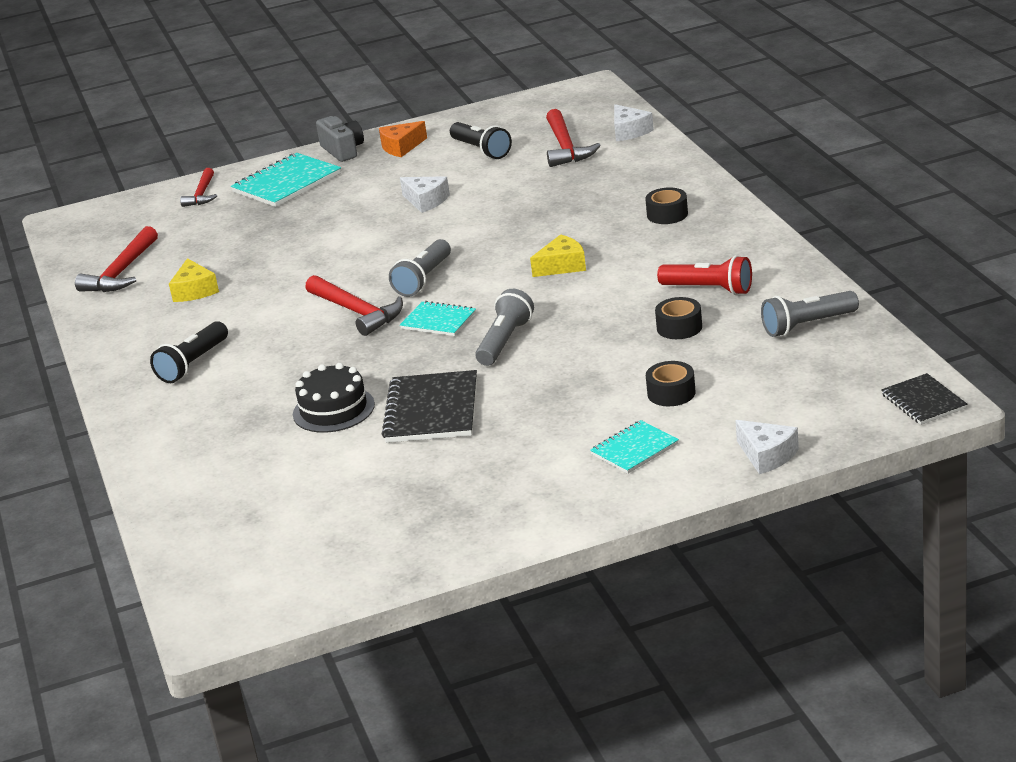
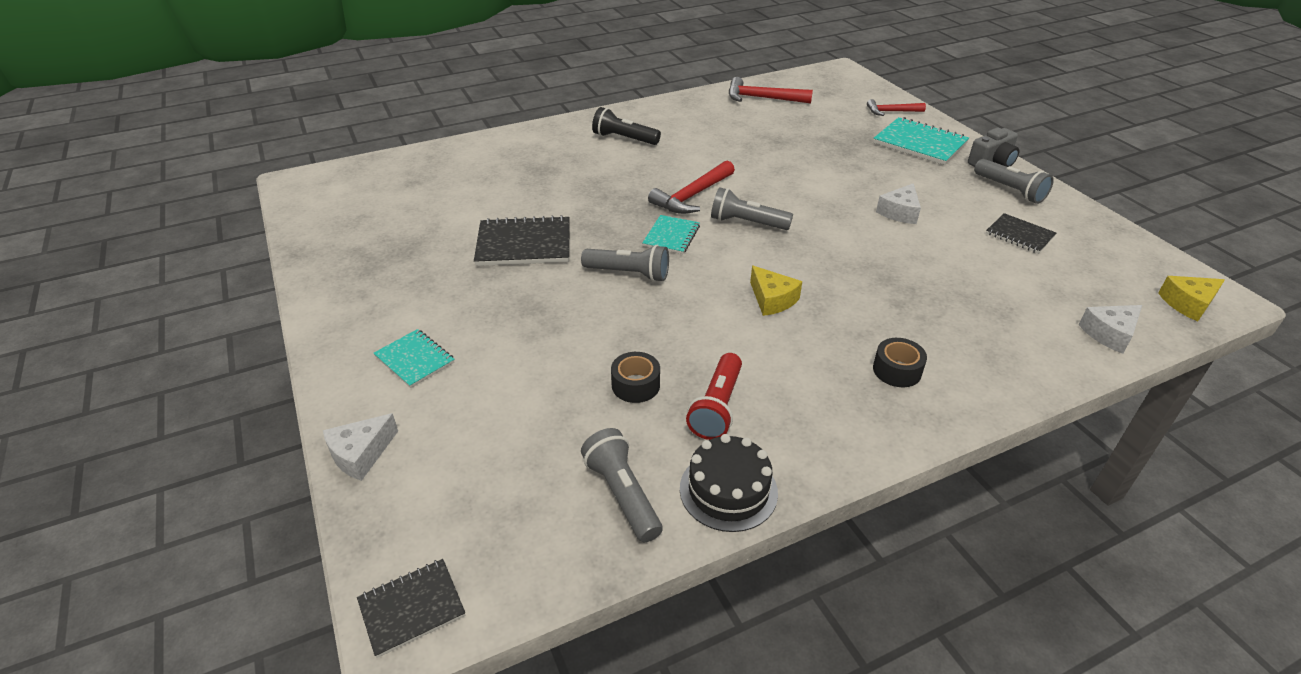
camera: 80 degrees right, 10 degrees up
yellow cheese [169,258,219,302] -> yellow cheese moved to [1158,276,1225,322]
black cake [293,363,375,433] -> black cake moved to [680,434,778,532]
orange cheese [379,121,427,157] -> grey flashlight [974,159,1054,204]
black flashlight [450,122,512,159] -> black notebook [986,213,1056,254]
red hammer [546,109,601,167] -> none
black tape [646,361,696,406] -> none

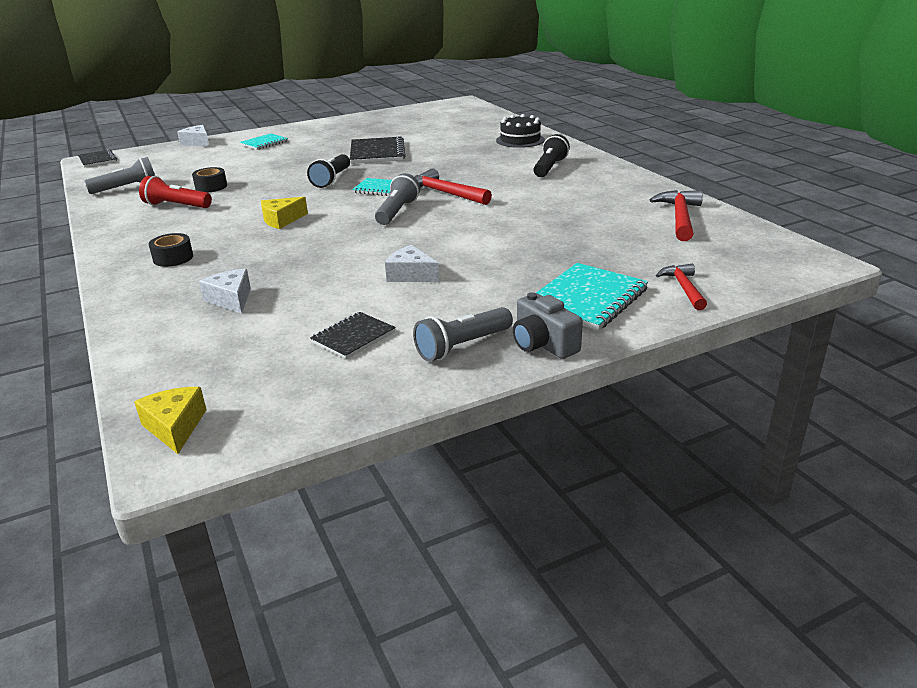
camera: 90 degrees right, 10 degrees down
grey flashlight [581,245,669,282] -> black flashlight [307,154,350,188]
black cake [680,434,778,532] -> black cake moved to [496,114,545,148]
white cheese [1079,305,1142,354] -> white cheese moved to [199,269,251,314]

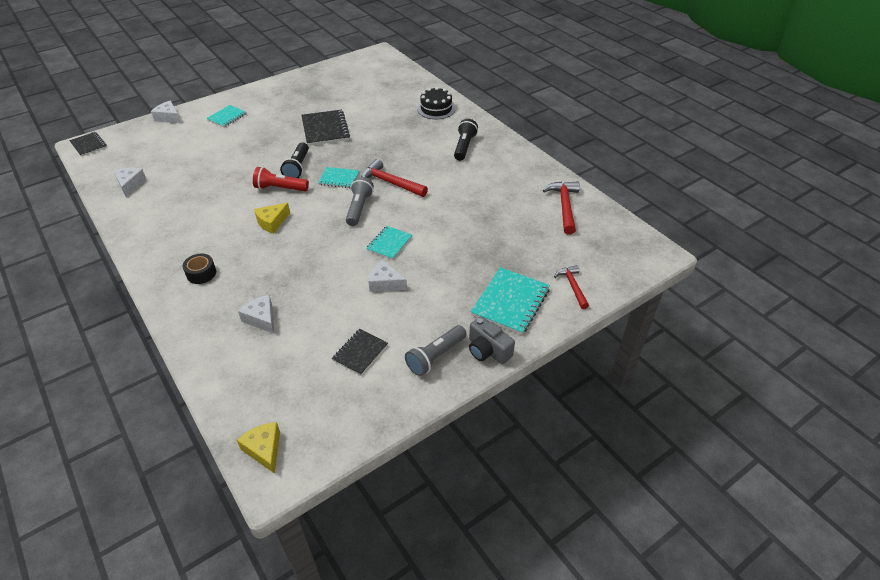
camera: 10 degrees left, 15 degrees up
grey flashlight [84,157,155,194] -> white cheese [113,168,146,197]
red flashlight [139,176,212,208] -> red flashlight moved to [253,167,309,191]
black tape [192,167,227,192] -> none
none -> turquoise notebook [366,226,412,260]

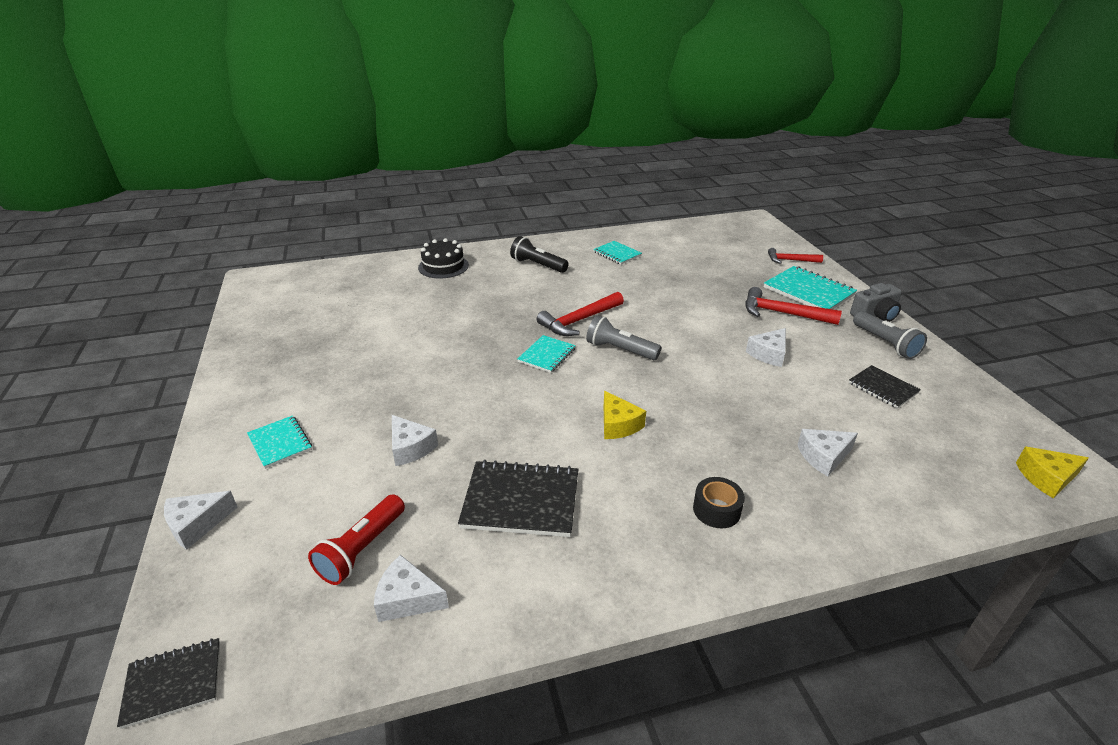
camera: 70 degrees left, 10 degrees down
red flashlight [253,167,309,191] -> red flashlight moved to [308,494,405,585]
black flashlight [280,142,309,178] -> none
black notebook [301,110,350,146] -> black notebook moved to [458,460,578,537]
turquoise notebook [366,226,412,260] -> turquoise notebook moved to [593,241,642,264]
red hammer [543,181,580,235] -> red hammer moved to [745,287,842,325]
none -> white cheese [392,415,438,466]

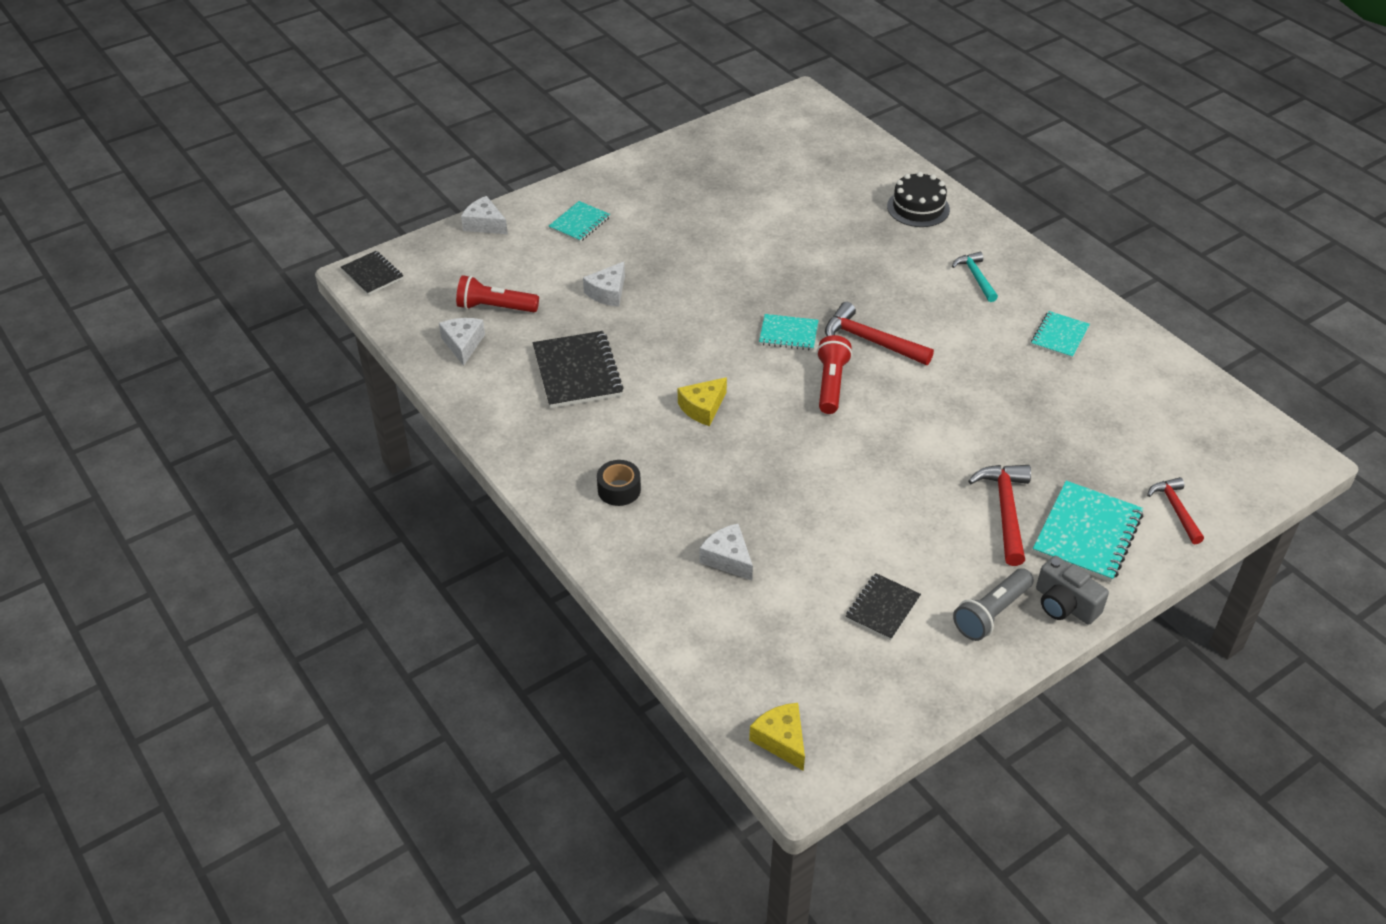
camera: 70 degrees right, 10 degrees up
black flashlight [510,236,569,273] -> turquoise hammer [952,252,998,302]
grey flashlight [586,315,661,360] -> red flashlight [817,335,852,414]
white cheese [746,328,786,367] -> none

